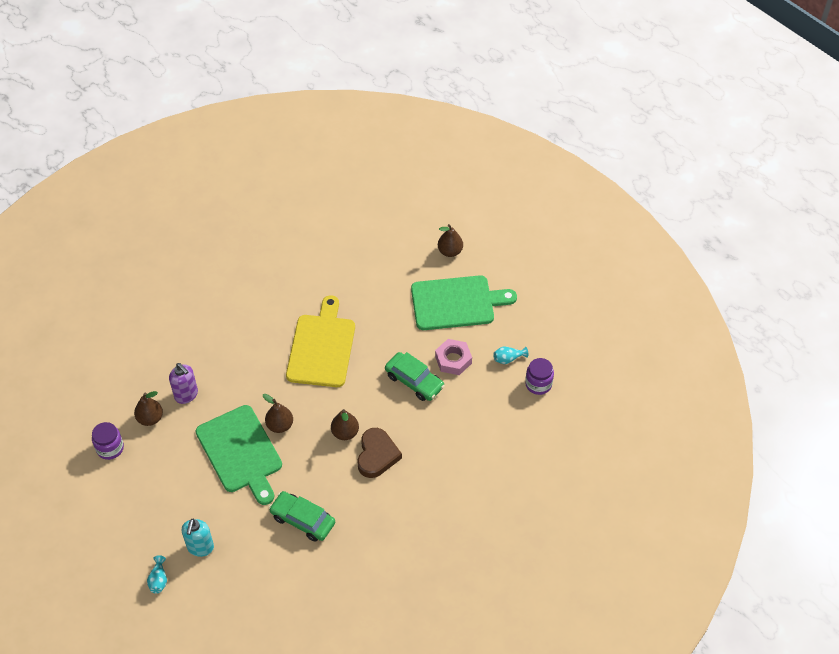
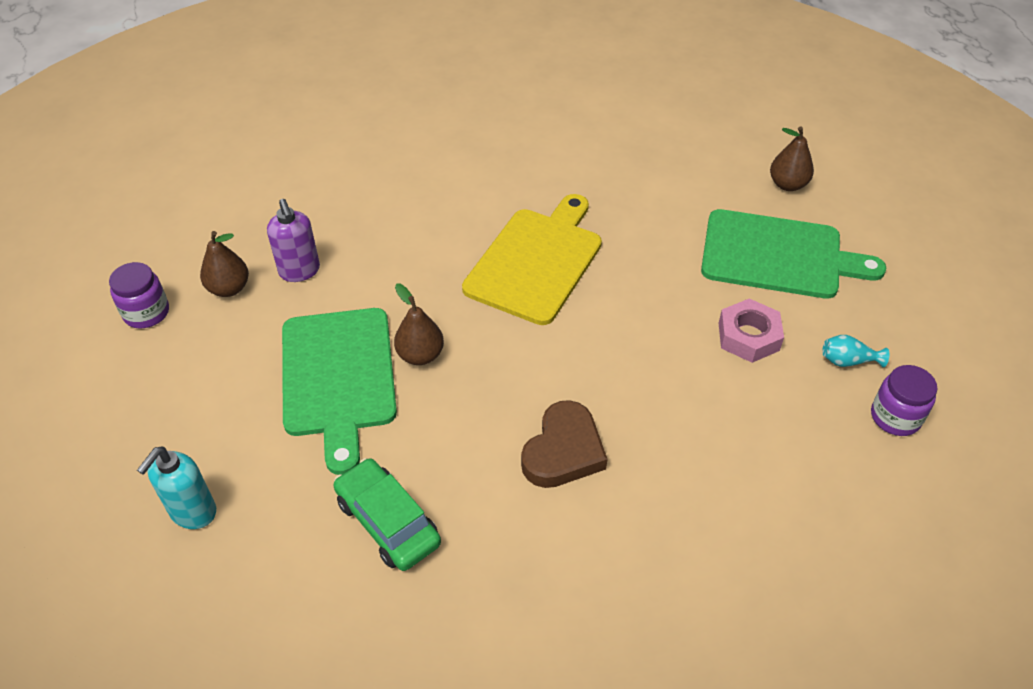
camera: 20 degrees right, 5 degrees down
turquoise vase [147,555,167,594] -> none
brown pear [331,409,359,440] -> none
green car [385,352,445,401] -> none

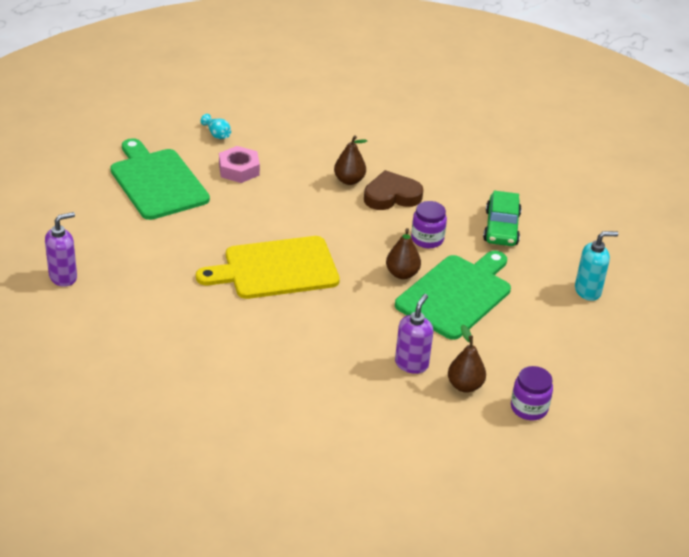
camera: 135 degrees left, 10 degrees down
brown pear [770,126,814,191] -> brown pear moved to [334,135,367,185]
purple jar [871,365,937,436] -> purple jar moved to [411,201,447,248]
none -> purple soap dispenser [45,212,77,287]

